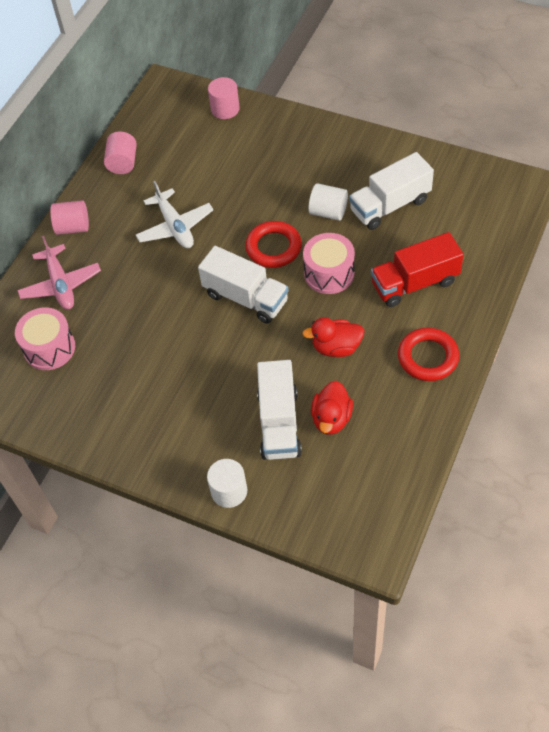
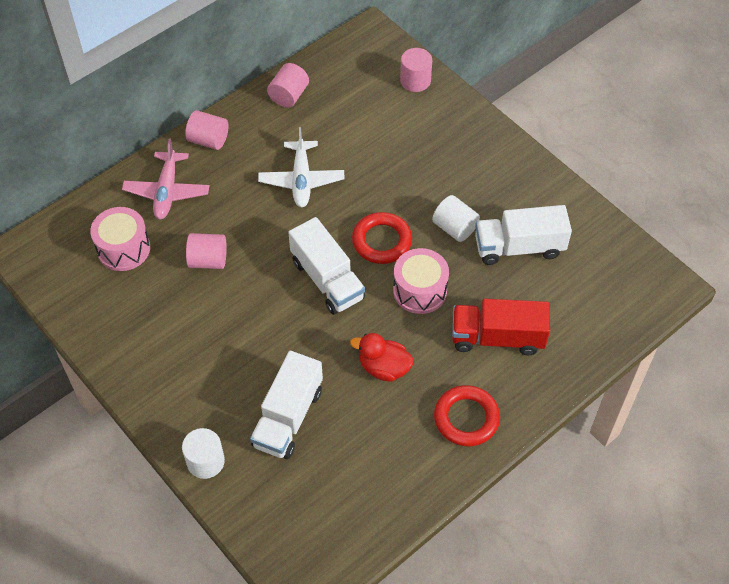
camera: 20 degrees right, 0 degrees up
red duck [311,381,353,435] -> none
none -> pink cylinder [186,233,227,269]

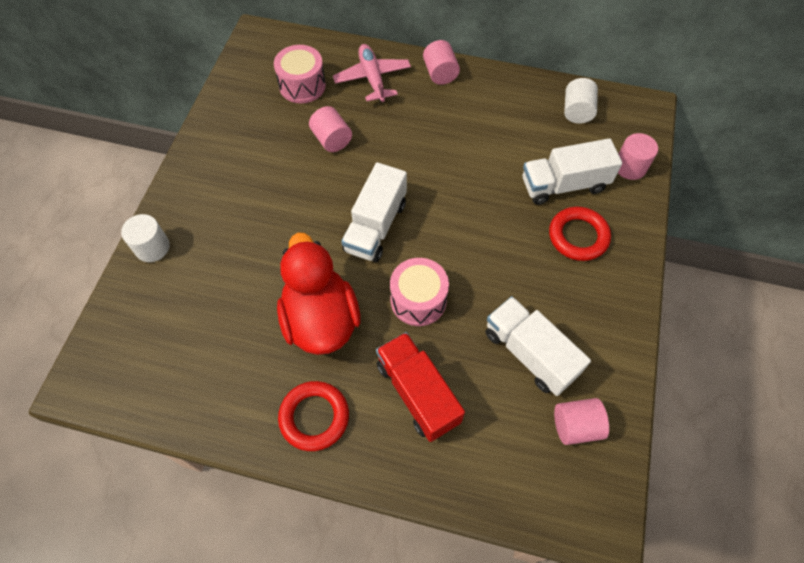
camera: 55 degrees right, 5 degrees up
pink plane [122,139,210,219] -> pink plane turned 105 degrees clockwise [333,44,411,102]
white truck [250,351,323,459] -> white truck moved to [523,138,622,205]
white plane [258,127,345,207] -> none
pink cylinder [267,63,309,108] -> pink cylinder moved to [554,398,609,445]
red duck [350,333,414,382] -> red duck [277,233,360,355], size x1.81
red ring [352,212,412,264] -> red ring moved to [549,207,611,261]
white cylinder [432,195,480,242] -> white cylinder moved to [564,78,598,124]

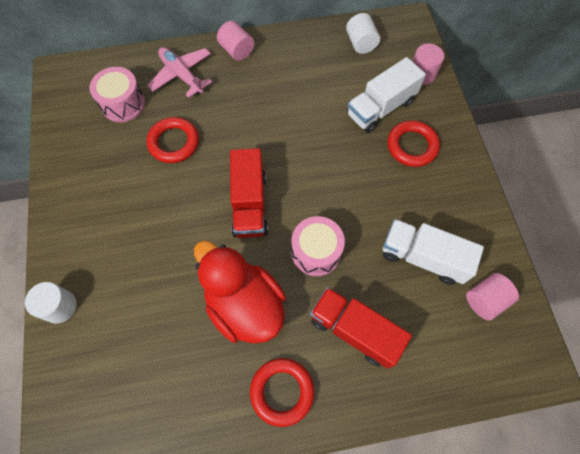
camera: 25 degrees left, 5 degrees up
pink cylinder [309,106,352,152] -> red ring [146,117,199,163]
white truck [341,162,407,262] -> red truck [230,148,268,238]

